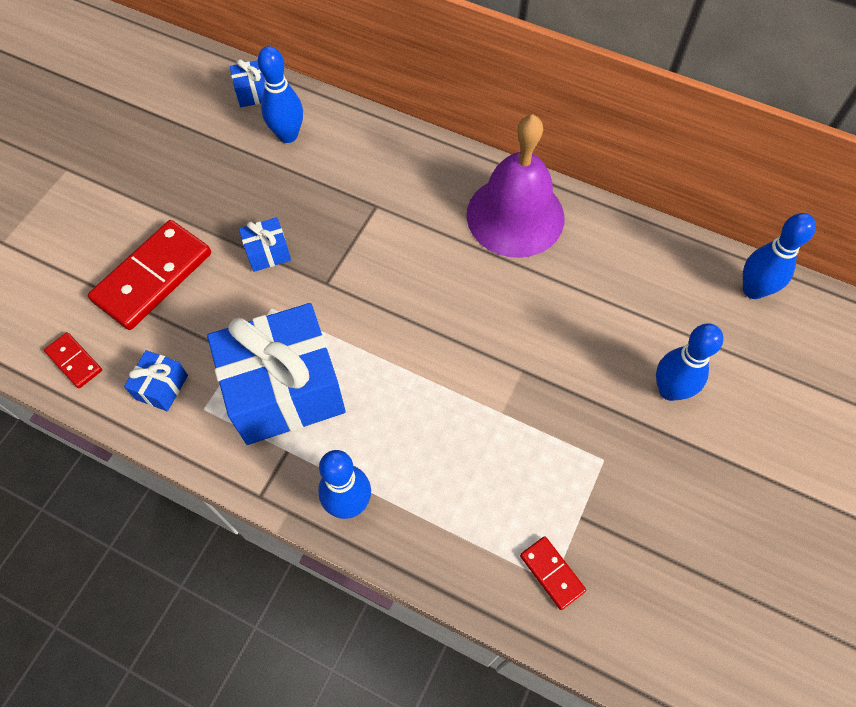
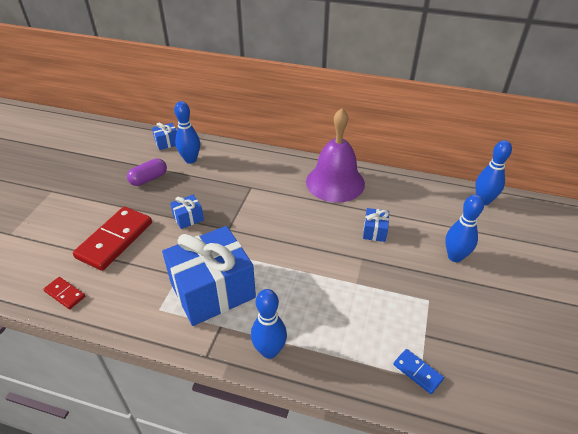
camera: 10 degrees left, 20 degrees down
blue gift [124,350,188,411] -> blue gift moved to [363,208,389,242]
red domino [520,536,586,610] -> blue domino [393,349,444,394]
none -> purple capsule [127,158,167,186]

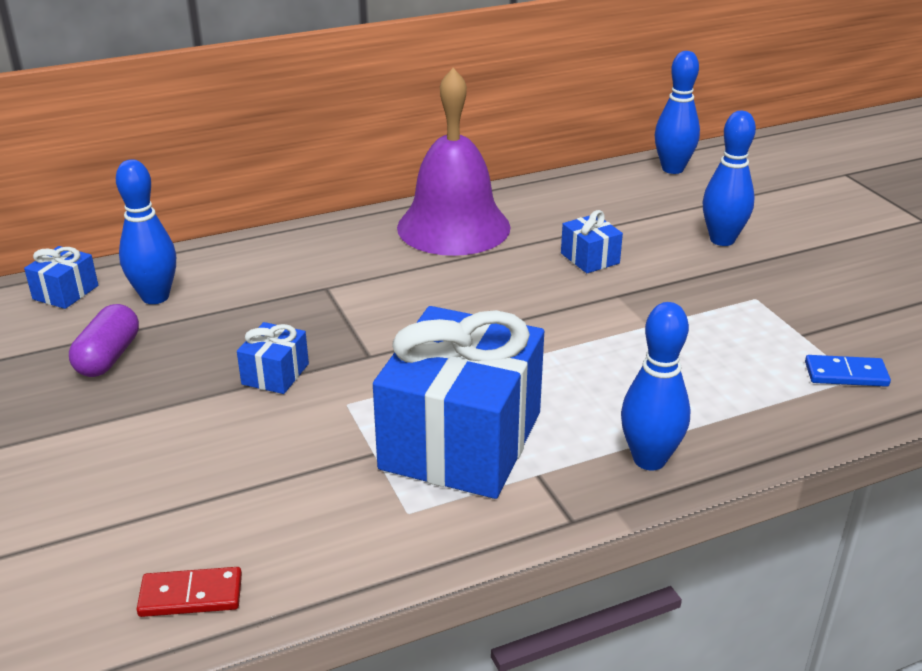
camera: 40 degrees left, 10 degrees down
red domino [73,207,152,271] -> none

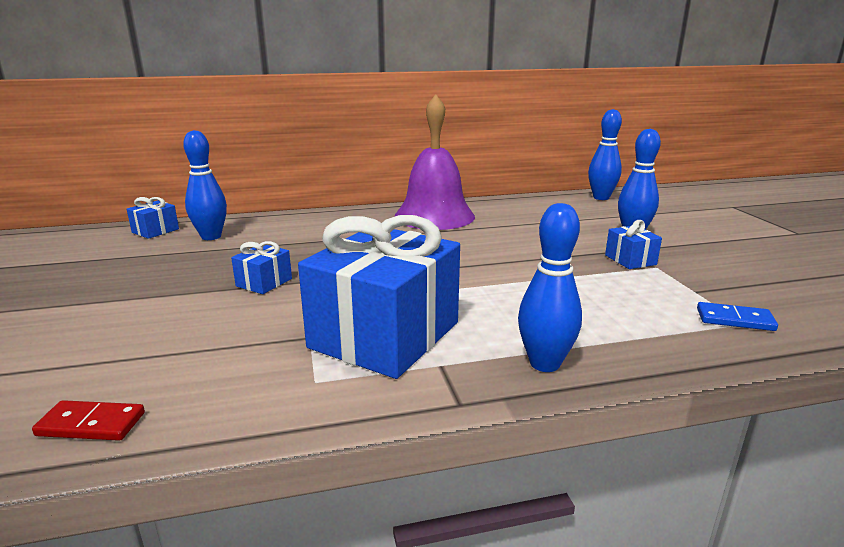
camera: 10 degrees right, 10 degrees down
purple capsule [69,304,139,377] -> none
blue gift [561,210,623,273] -> blue gift moved to [605,220,662,269]

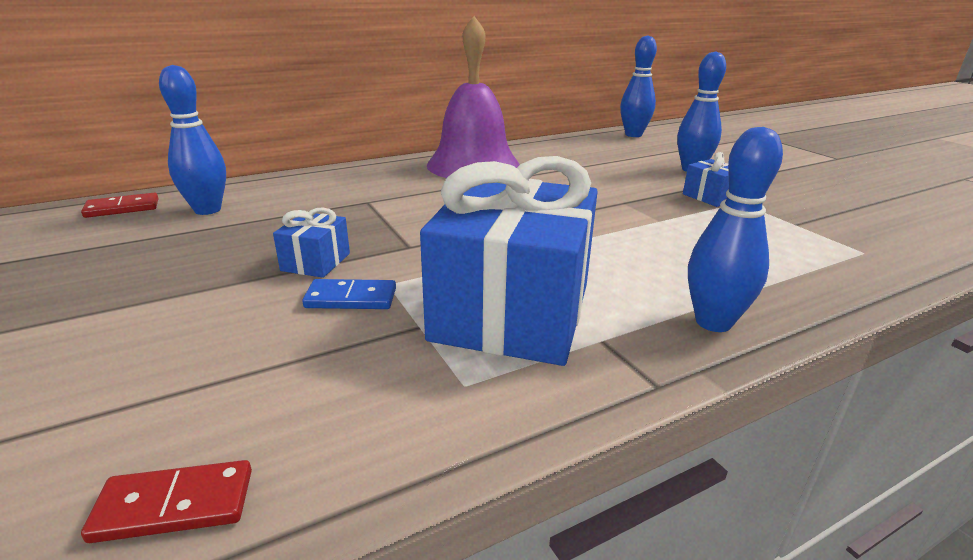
camera: 15 degrees left, 5 degrees up
blue gift [127,197,179,239] -> red domino [81,193,158,218]
blue domino [697,302,778,331] -> blue domino moved to [302,279,396,309]

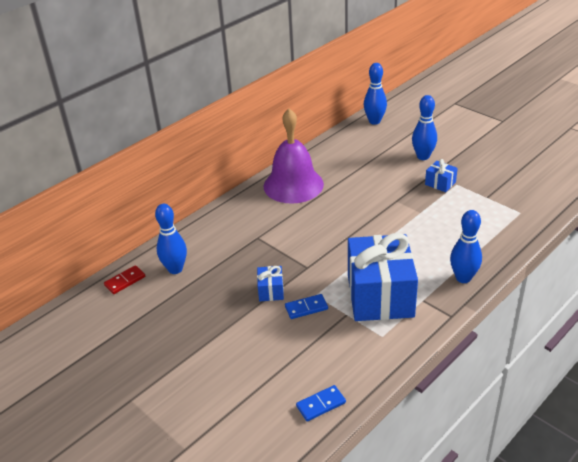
camera: 15 degrees left, 10 degrees up
red domino [81,460,252,543] -> blue domino [296,385,346,421]

